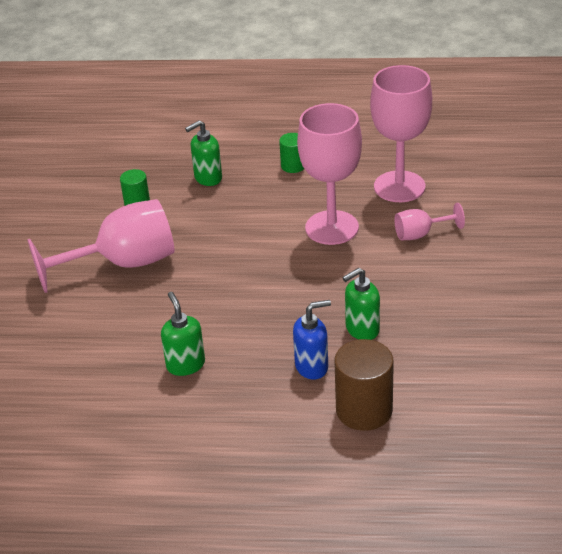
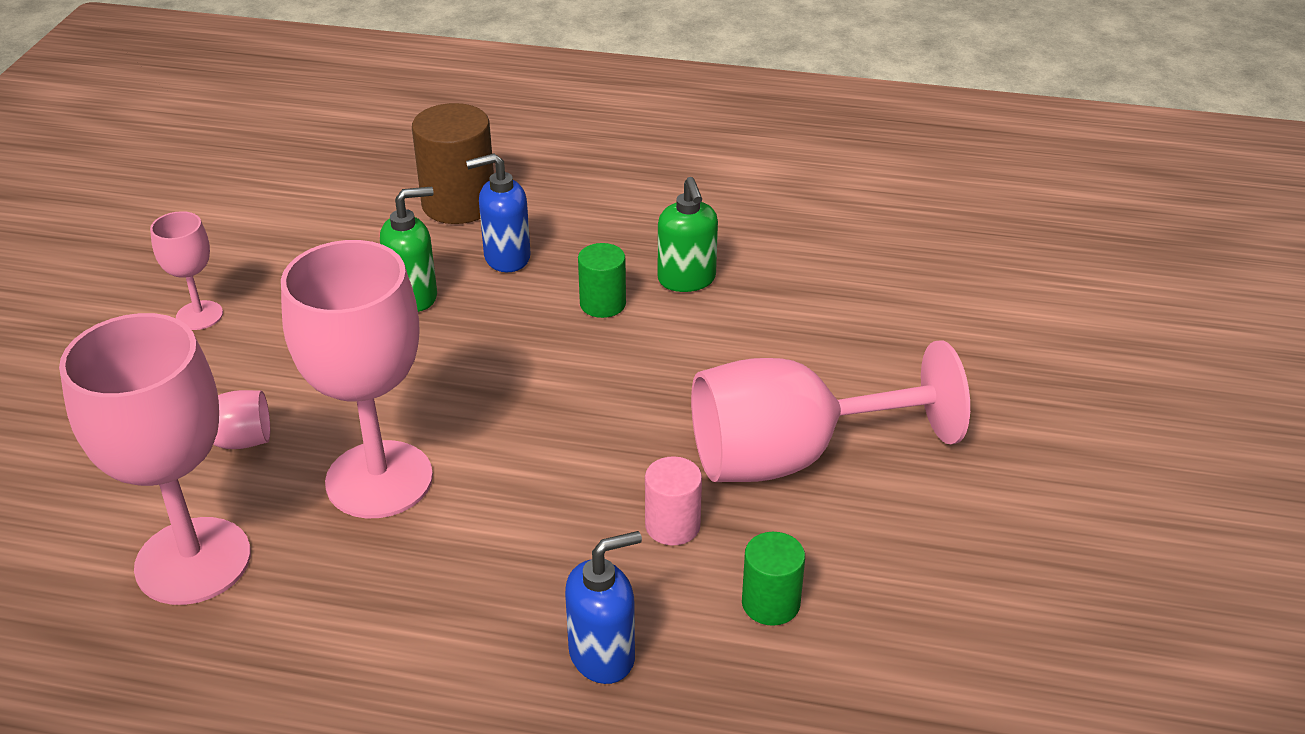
camera: 175 degrees left, 0 degrees up
green soap dispenser [185,120,222,186] -> blue soap dispenser [565,531,642,684]
green cylinder [279,133,304,173] -> green cylinder moved to [578,243,626,318]
none -> pink goblet [150,211,223,330]
none -> pink cylinder [645,456,702,545]

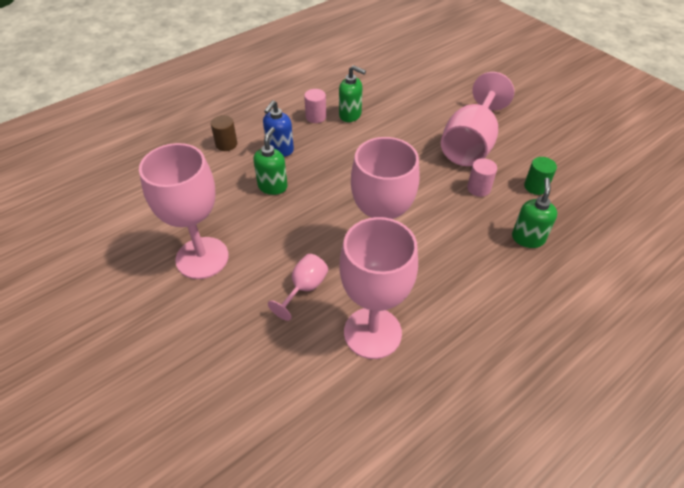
camera: 50 degrees left, 10 degrees up
pink goblet [150,211,223,330] -> pink goblet [139,143,229,279], size x2.03
brown cylinder [412,103,494,224] -> brown cylinder [211,115,237,151], size x0.57
blue soap dispenser [565,531,642,684] -> green soap dispenser [512,178,557,248]
green cylinder [578,243,626,318] -> none
none -> pink cylinder [304,89,326,123]

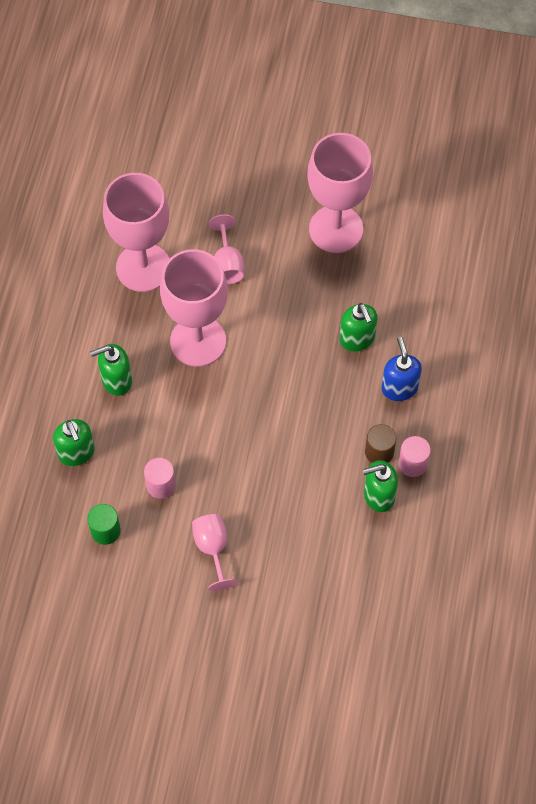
camera: 140 degrees right, 15 degrees up
brown cylinder [211,115,237,151] -> brown cylinder moved to [365,424,396,463]
pink goblet [441,72,514,166] -> pink goblet [192,514,237,591], size x0.49
none -> green soap dispenser [90,344,132,396]

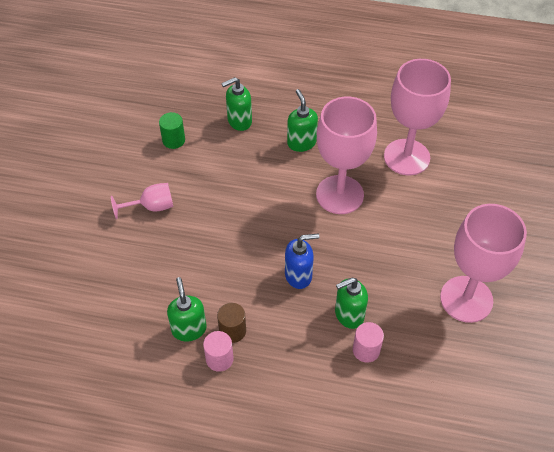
camera: 90 degrees right, 10 degrees down
pink cylinder [144,458,176,499] -> pink cylinder moved to [353,322,384,363]
pink goblet [209,215,244,284] -> none
blue soap dispenser [381,337,422,401] -> blue soap dispenser moved to [285,233,320,289]

